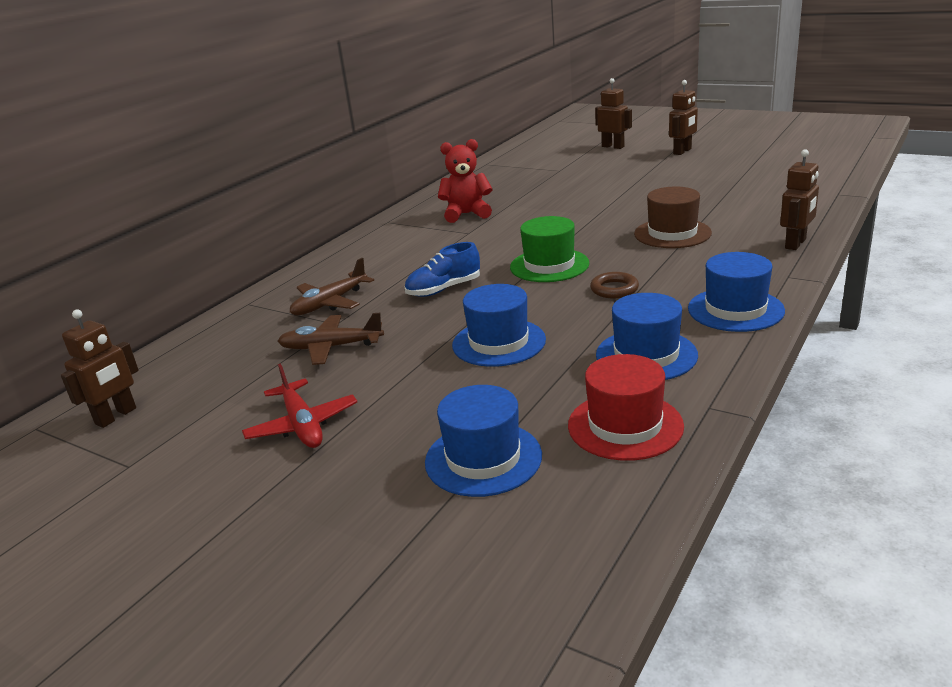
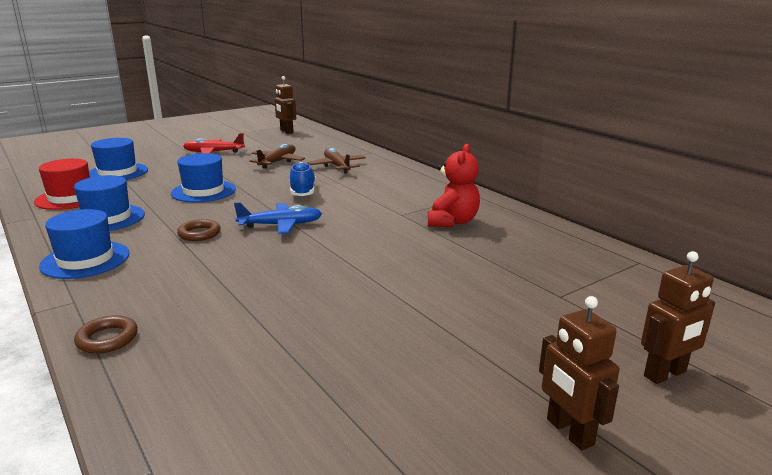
camera: 110 degrees right, 5 degrees down
green hat [510,216,589,282] -> blue plane [234,202,322,234]
brown hat [634,187,712,248] -> none
brown robot [780,149,819,250] -> brown ring [74,315,138,354]

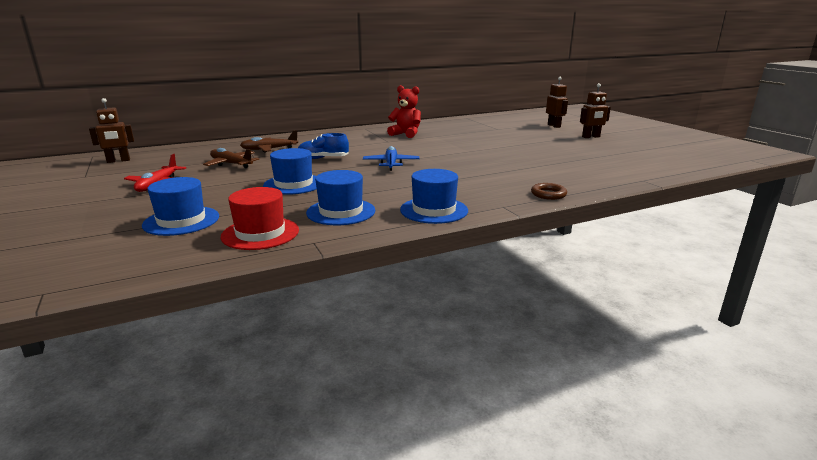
camera: 80 degrees left, 0 degrees up
brown ring [177,219,221,241] -> none

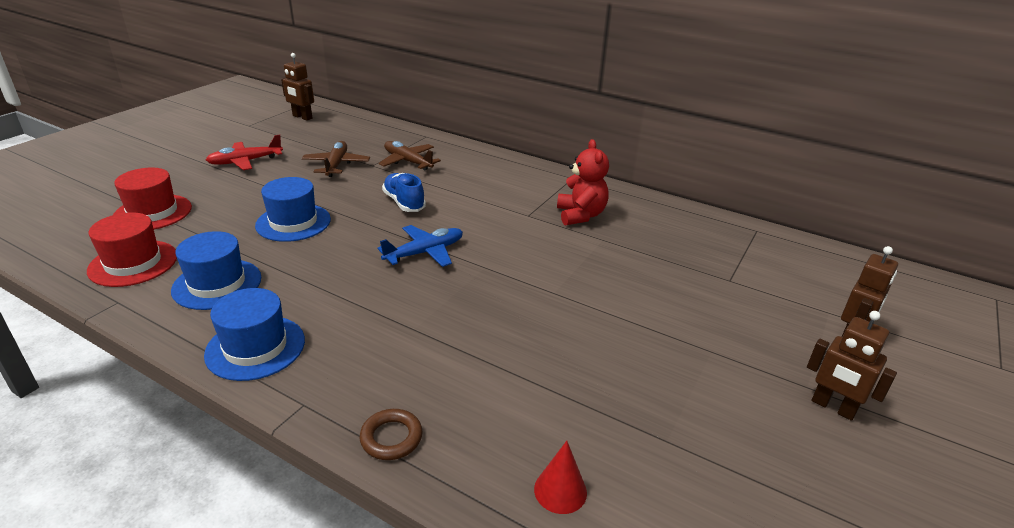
camera: 55 degrees right, 10 degrees up
blue hat [142,177,219,236] -> red hat [113,167,192,229]
none -> red cone [534,441,587,514]

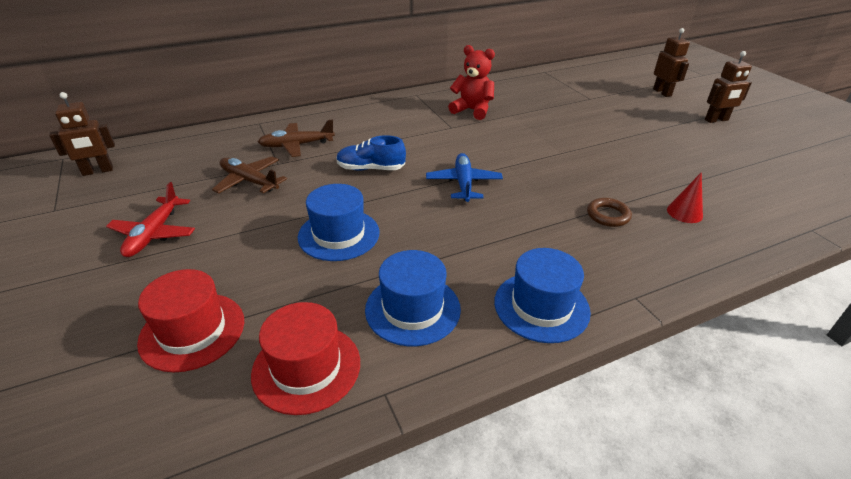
camera: 55 degrees left, 5 degrees up
brown ring [360,409,423,460] -> brown ring moved to [587,198,632,227]
red cone [534,441,587,514] -> red cone moved to [667,172,703,223]

